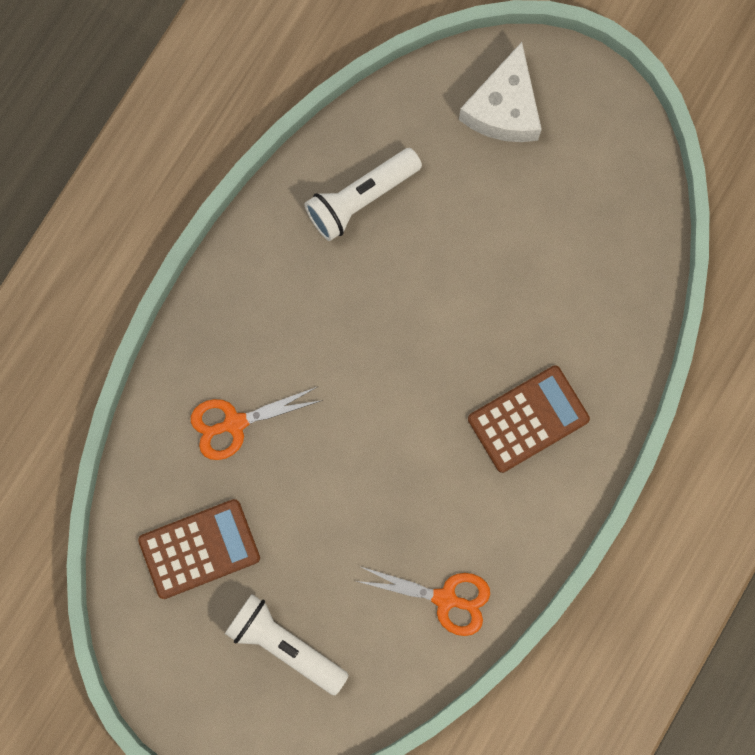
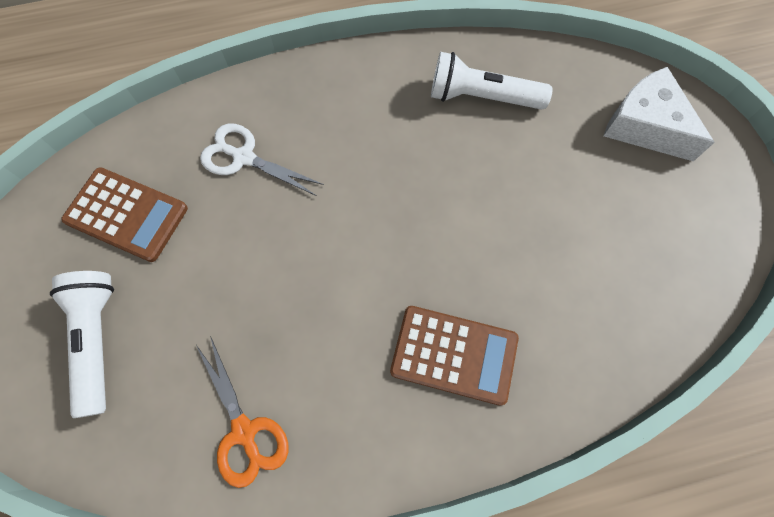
camera: 45 degrees right, 10 degrees down
orange scissors [191,387,323,460] -> white scissors [200,124,324,196]
white cheese [459,42,542,142] -> white cheese turned 75 degrees clockwise [604,67,715,161]

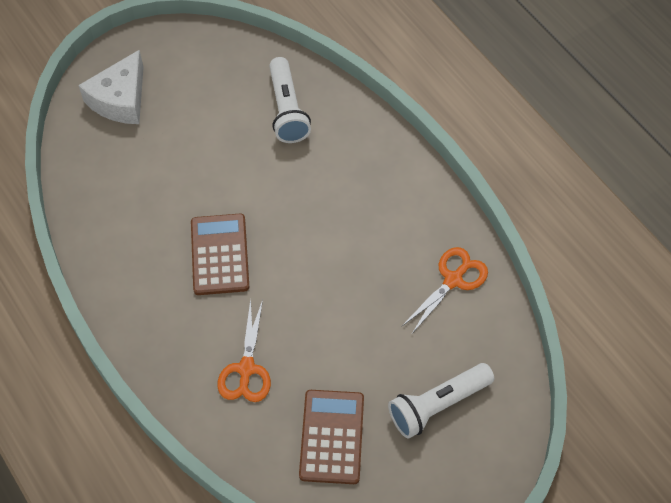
camera: 110 degrees left, 10 degrees down
white scissors [200,124,324,196] -> orange scissors [218,299,271,402]
brown calculator [390,306,519,406] -> brown calculator moved to [191,214,249,295]
white flashlight [431,52,553,110] -> white flashlight moved to [269,57,311,143]

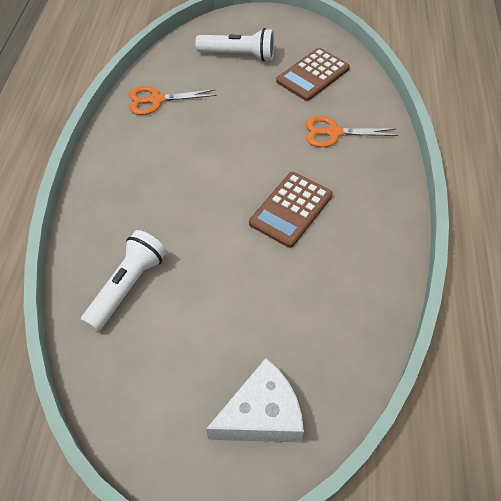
camera: 140 degrees left, 5 degrees down
orange scissors [218,299,271,402] -> orange scissors turned 135 degrees counterclockwise [305,116,398,147]

